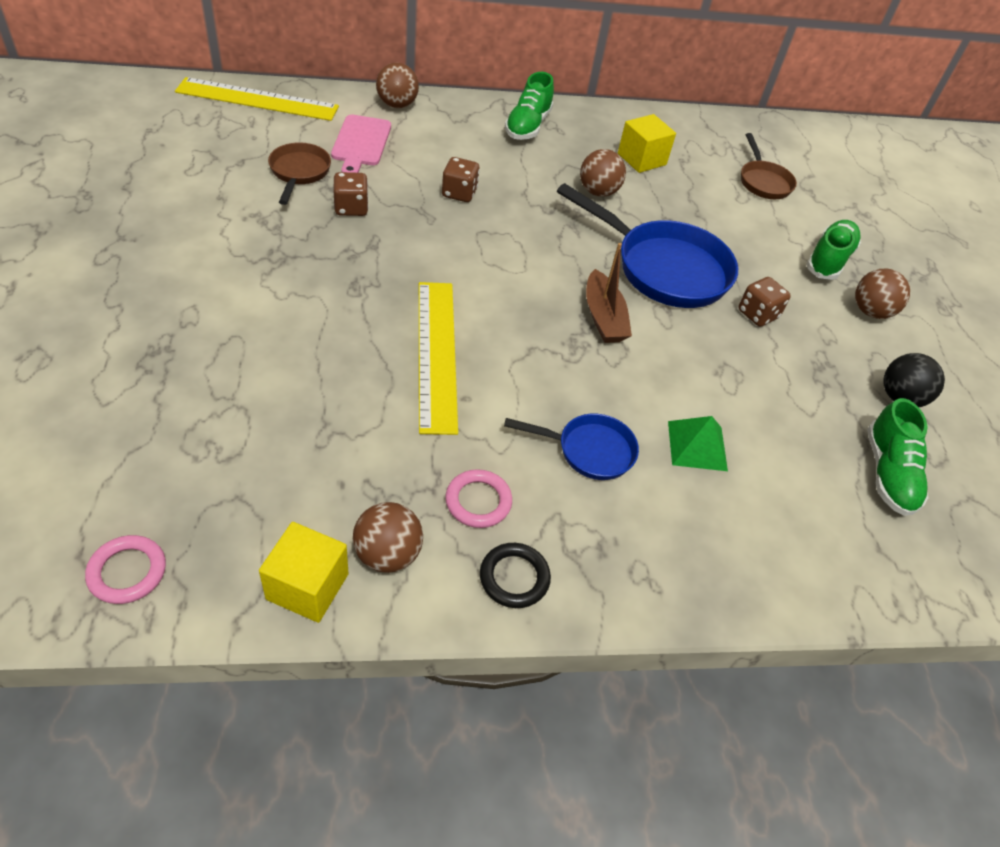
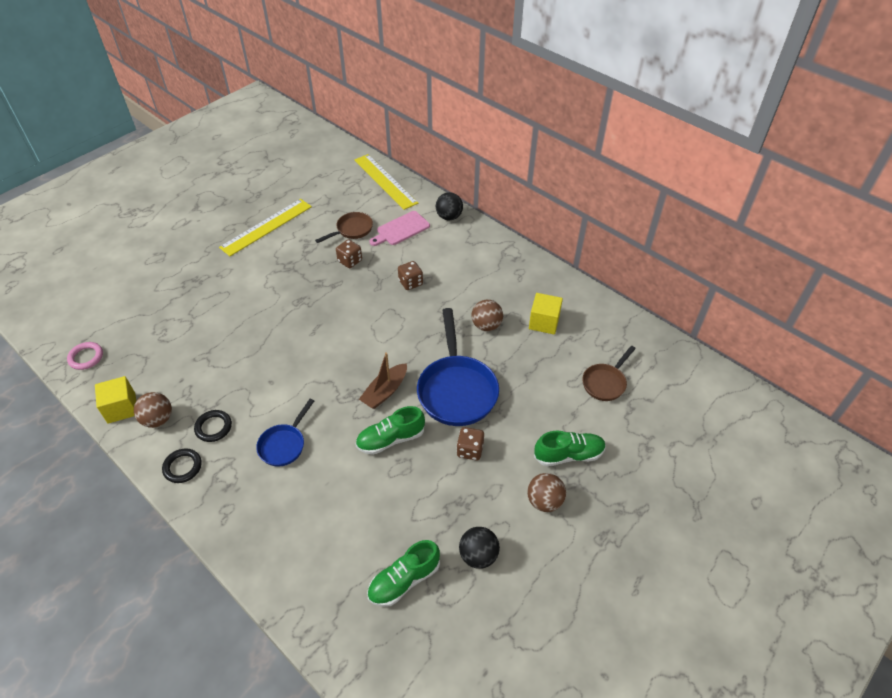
camera: 55 degrees right, 0 degrees up
brown ball [376,63,419,108] -> black ball [436,192,463,220]
yellow ruler [419,282,458,435] -> yellow ruler moved to [219,199,312,256]
pink ring [445,469,512,528] -> black ring [194,410,232,442]
blue pan [504,414,639,480] -> blue pan turned 60 degrees clockwise [256,399,314,467]
green shoe [505,72,554,140] -> green shoe moved to [355,406,425,455]
green pyramid [668,416,728,471] -> none

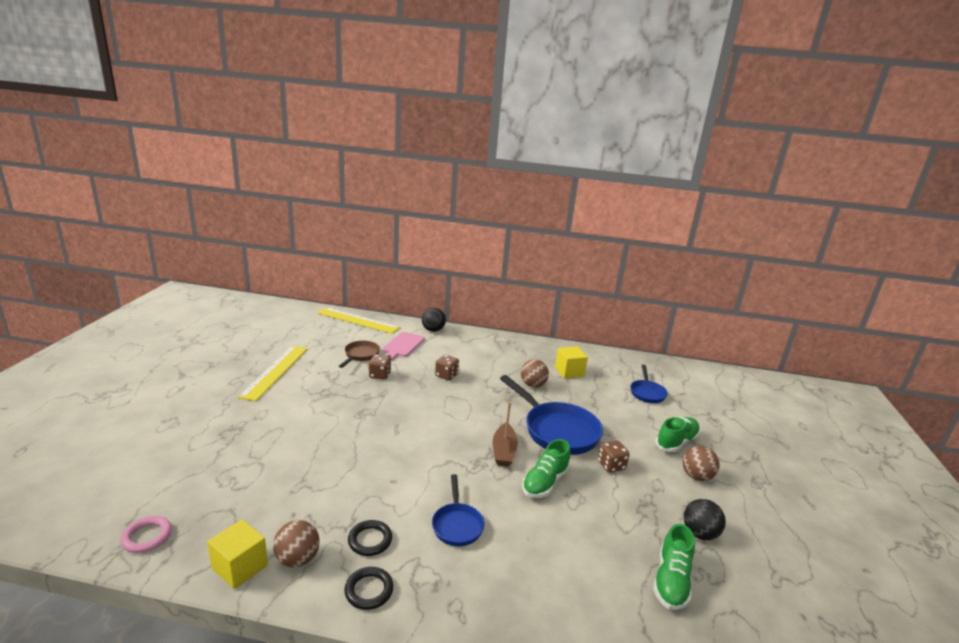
camera: 35 degrees left, 25 degrees down
brown pan [582,346,636,401] -> blue pan [631,365,668,403]

